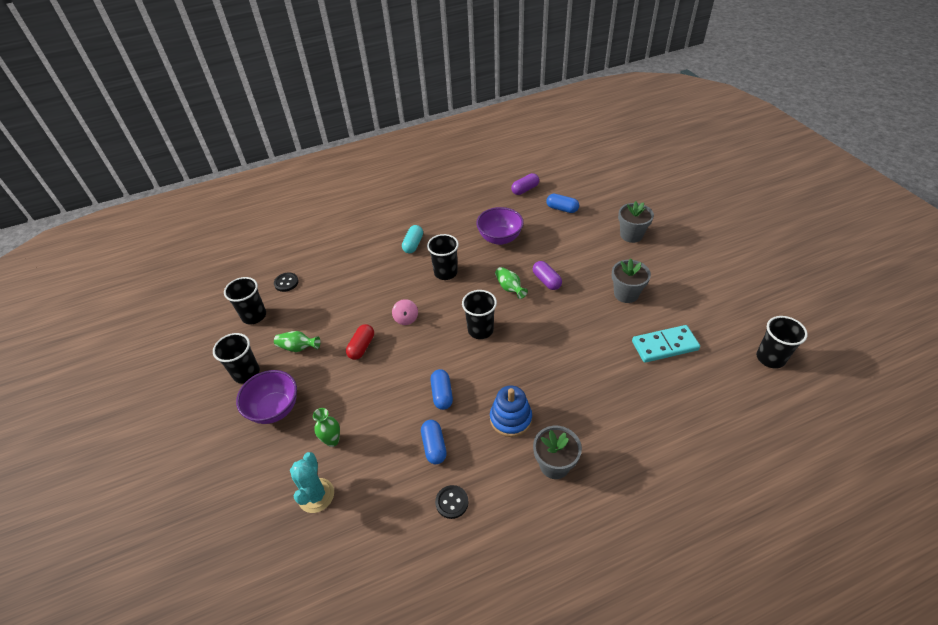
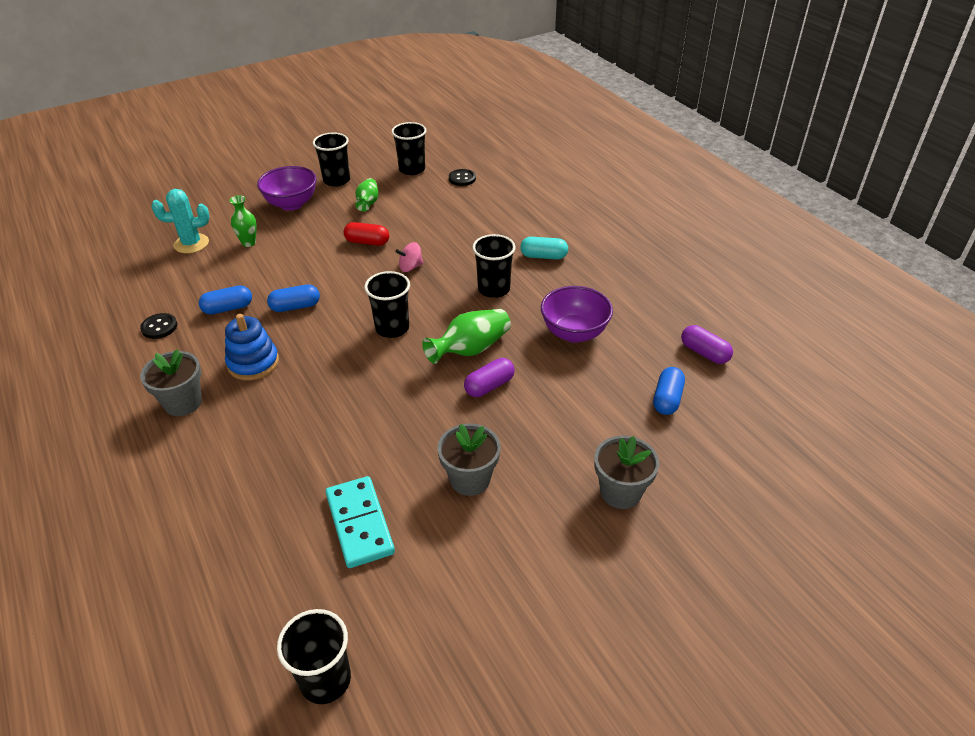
camera: 80 degrees right, 5 degrees down
green vase [495,267,528,299] -> green vase [422,309,511,364], size x1.52

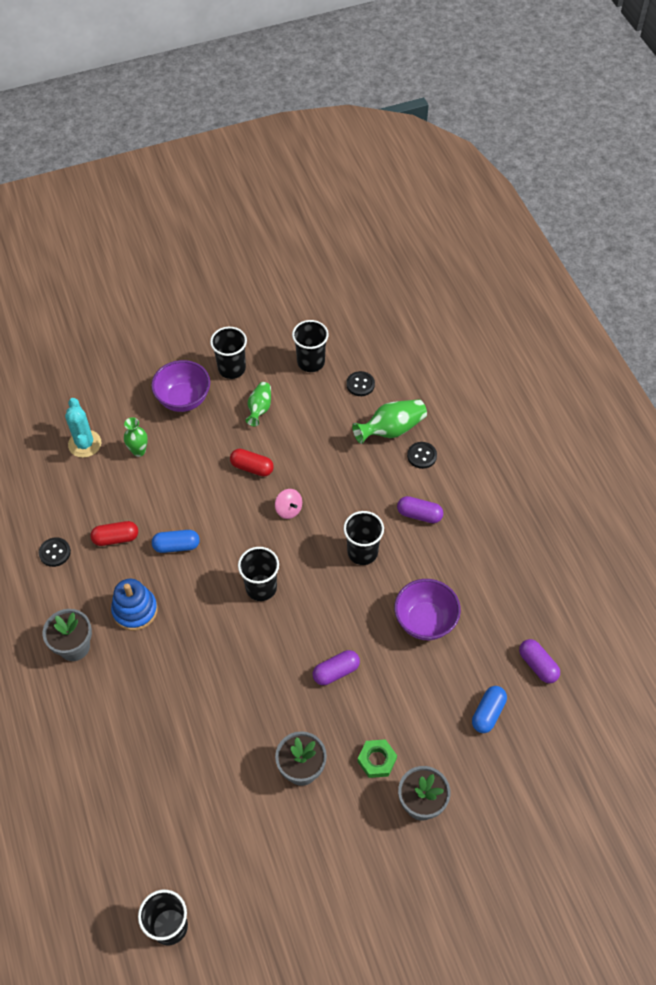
camera: 10 degrees right, 15 degrees up
turquoise cactus [151,189,210,253] -> turquoise cactus turned 75 degrees clockwise [65,398,101,458]
blue capsule [199,285,252,315] -> red capsule [90,521,138,546]
turquoise domino [326,476,395,568] -> none
pink spinning top [396,242,423,272] -> pink spinning top turned 120 degrees counterclockwise [275,489,302,519]
green vase [422,309,511,364] -> green vase moved to [352,399,427,444]
turquoise capsule [520,237,568,259] -> purple capsule [397,496,443,523]
none -> green nut [358,739,397,778]
none -> black button [407,442,437,469]

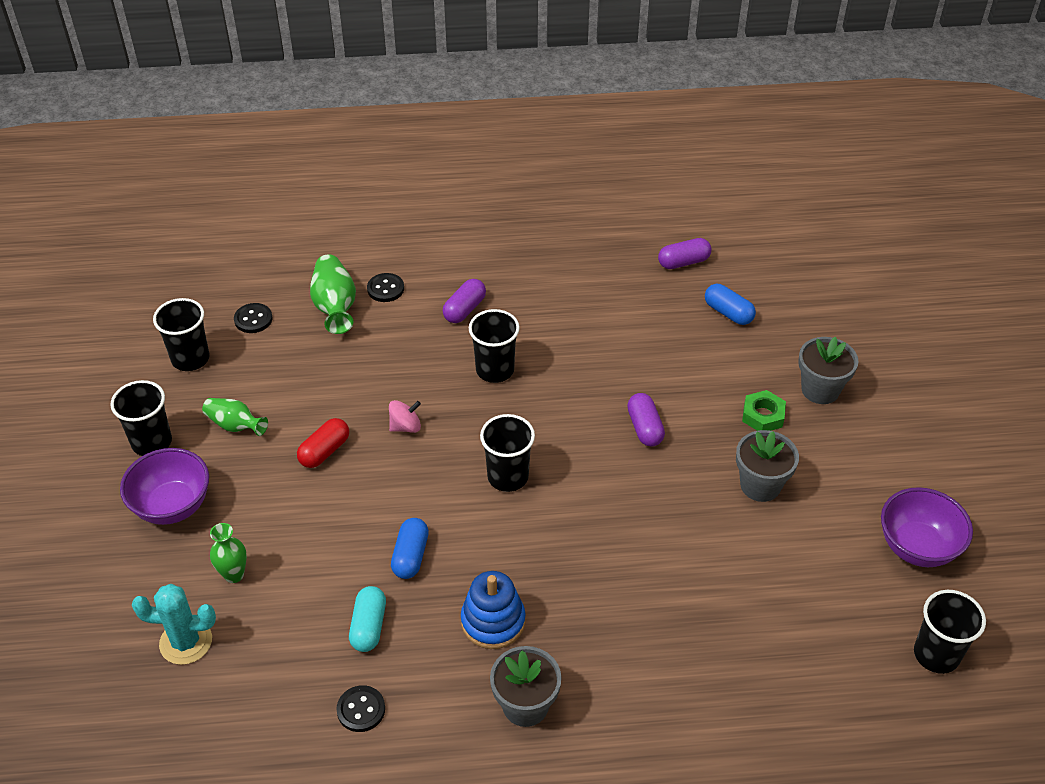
camera: 75 degrees left, 10 degrees down
red capsule [90,521,138,546] -> turquoise capsule [349,586,386,652]
purple bowl [394,579,461,640] -> purple bowl moved to [881,487,973,567]

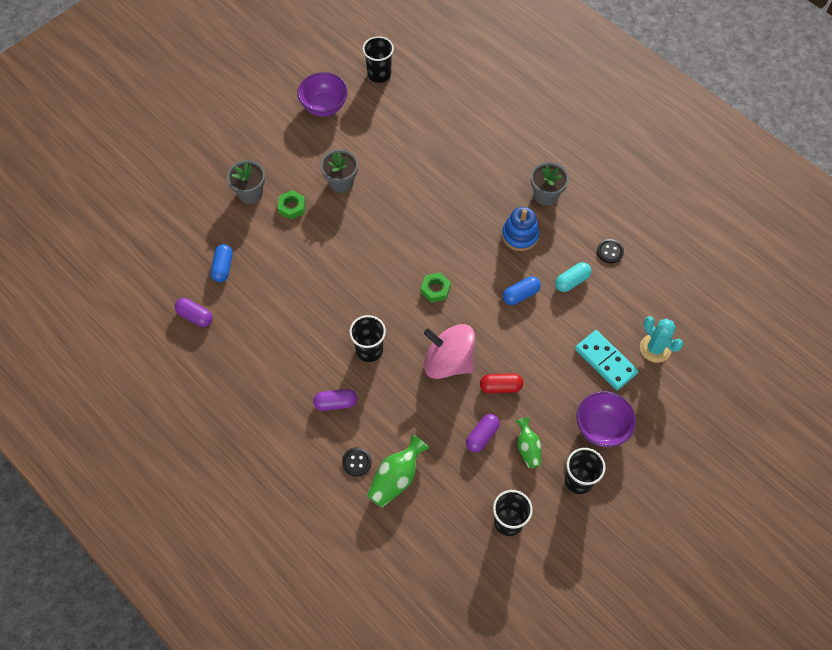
camera: 130 degrees left, 15 degrees up
green vase [210,523,247,583] -> turquoise domino [575,330,638,390]
black button [234,303,272,333] -> none
pink spinning top [389,400,421,433] -> pink spinning top [424,324,475,379], size x2.29
black cup [480,414,535,492] -> green nut [421,273,451,303]
purple capsule [627,393,665,447] -> purple capsule moved to [466,414,500,452]

